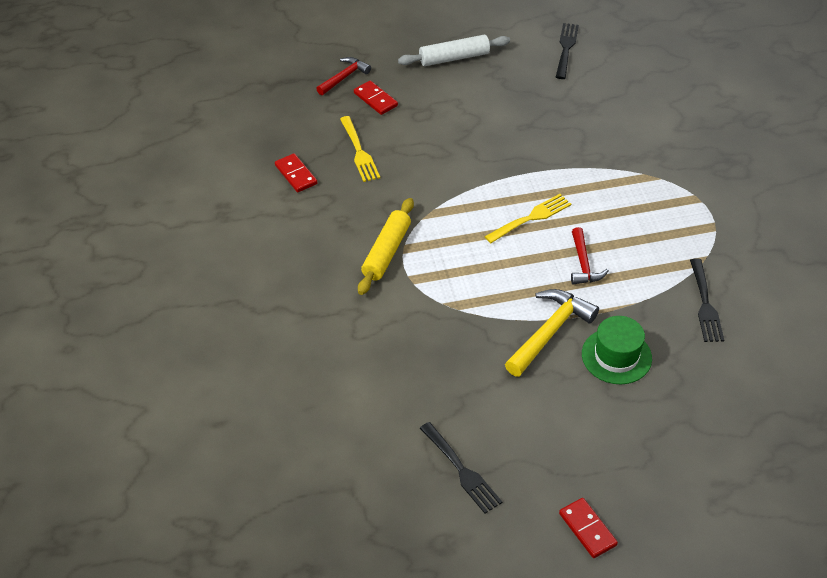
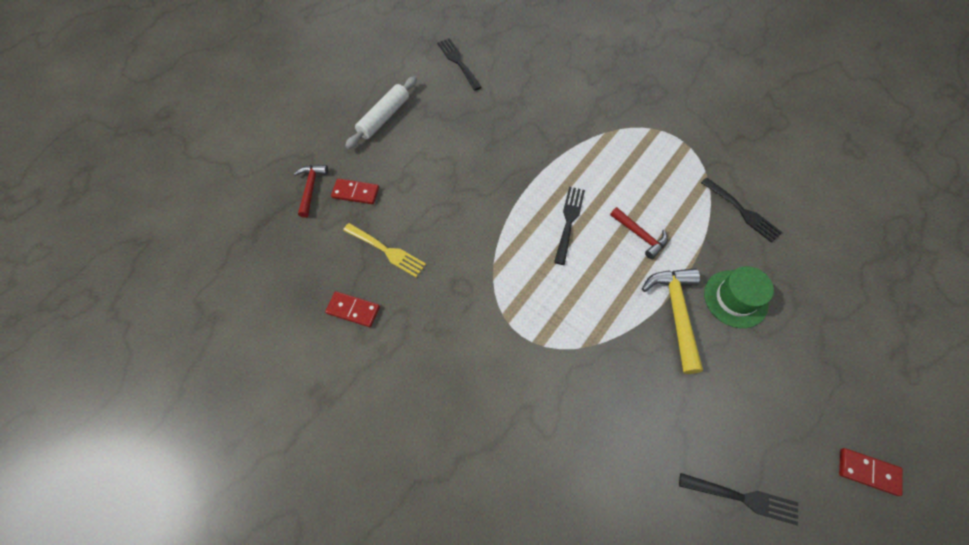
camera: 40 degrees left, 15 degrees up
yellow rolling pin [358,198,414,295] -> none
yellow fork [484,194,571,243] -> black fork [554,187,585,265]

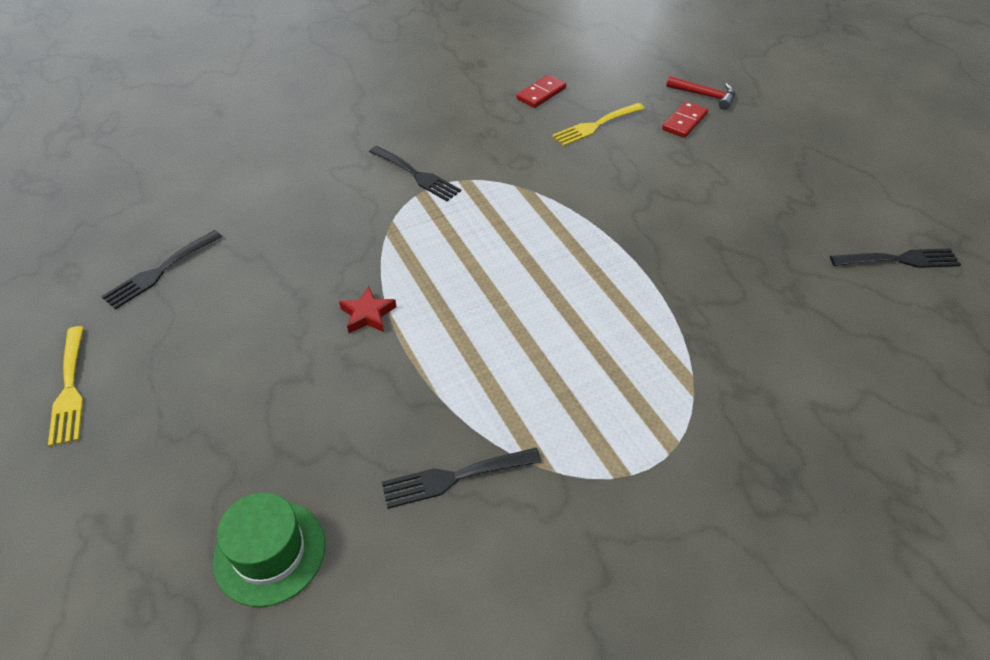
camera: 115 degrees right, 15 degrees down
white rolling pin [345,76,417,149] -> none
black fork [554,187,585,265] -> black fork moved to [369,146,461,201]
red hammer [610,207,668,259] -> none
yellow hammer [642,268,703,374] -> red star [339,286,396,333]
green hat [704,266,774,328] -> green hat moved to [213,492,325,607]
red domino [839,448,903,496] -> yellow fork [48,326,84,447]

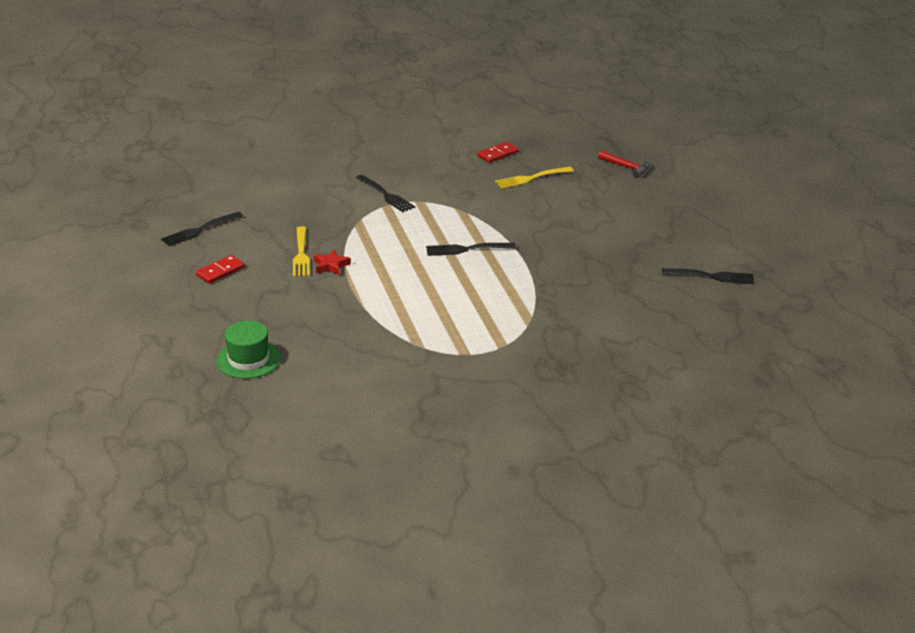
camera: 10 degrees right, 15 degrees down
yellow fork [48,326,84,447] -> yellow fork moved to [293,226,310,277]
black fork [382,448,542,509] -> black fork moved to [426,243,516,256]
red domino [662,101,708,138] -> red domino moved to [196,255,245,284]

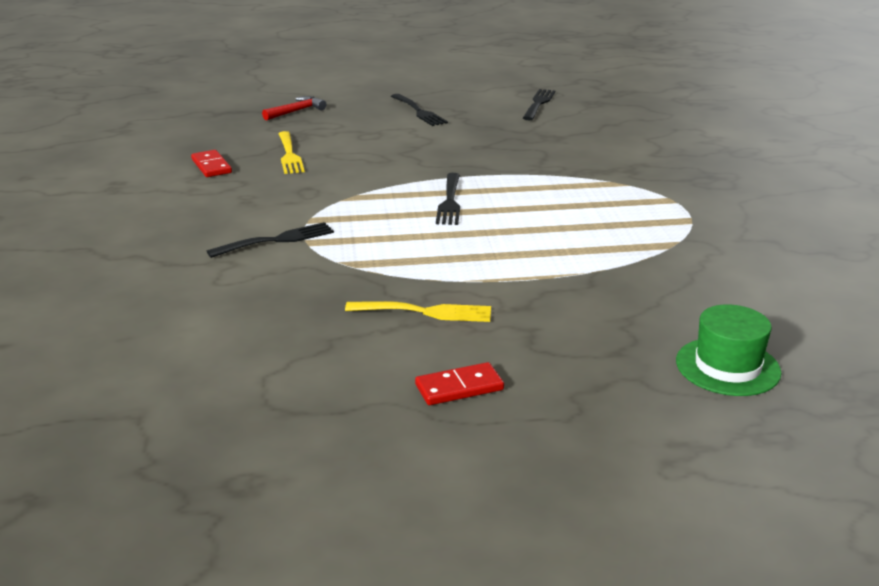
camera: 80 degrees left, 5 degrees down
black fork [161,212,243,246] -> black fork moved to [391,94,448,126]
red domino [196,255,245,284] -> red domino turned 75 degrees counterclockwise [415,362,504,405]
red star [314,249,351,275] -> none

